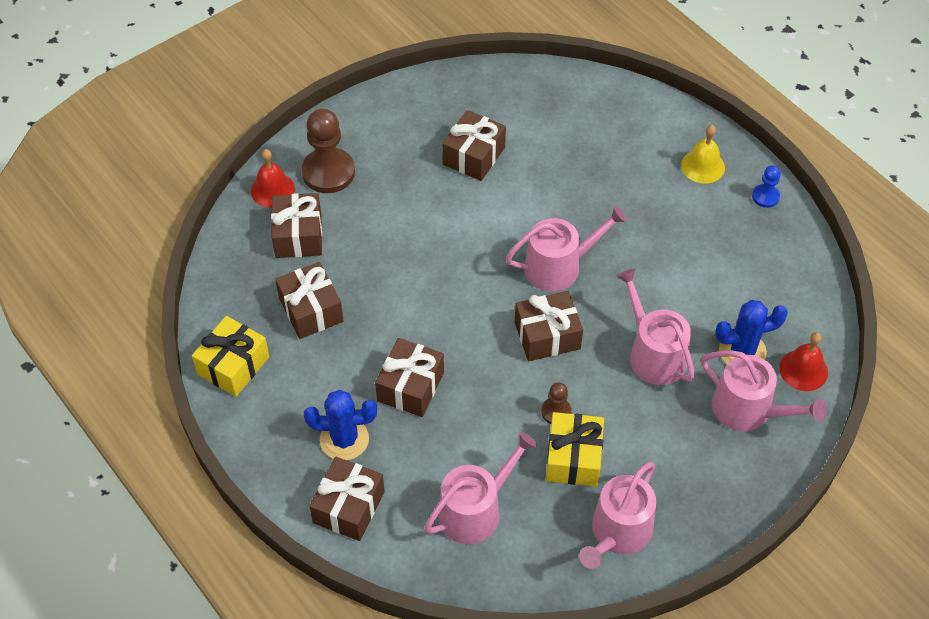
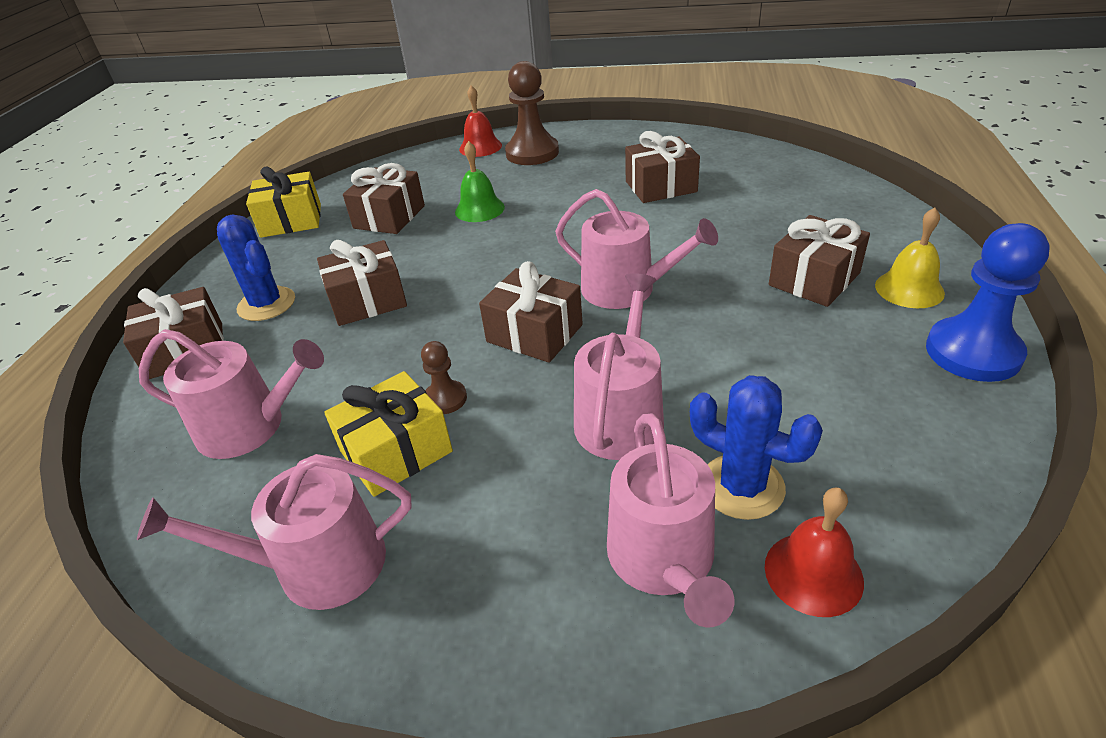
camera: 50 degrees right, 15 degrees down
brown gift [271,193,322,258] -> brown gift moved to [769,215,870,307]
blue pawn [752,165,781,208] -> blue pawn [926,223,1050,382], size x1.97
none -> green bell [455,141,505,222]

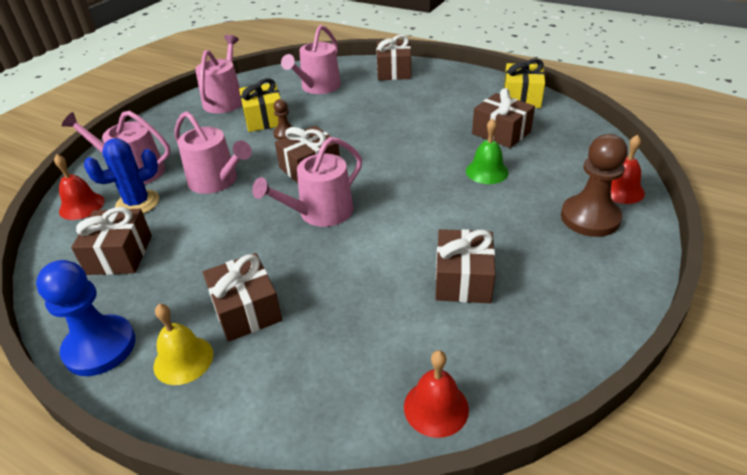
camera: 110 degrees right, 0 degrees up
blue cactus [217,215,295,321] -> none
brown gift [317,240,407,326] -> brown gift moved to [71,207,152,275]
none -> red bell [404,350,469,438]

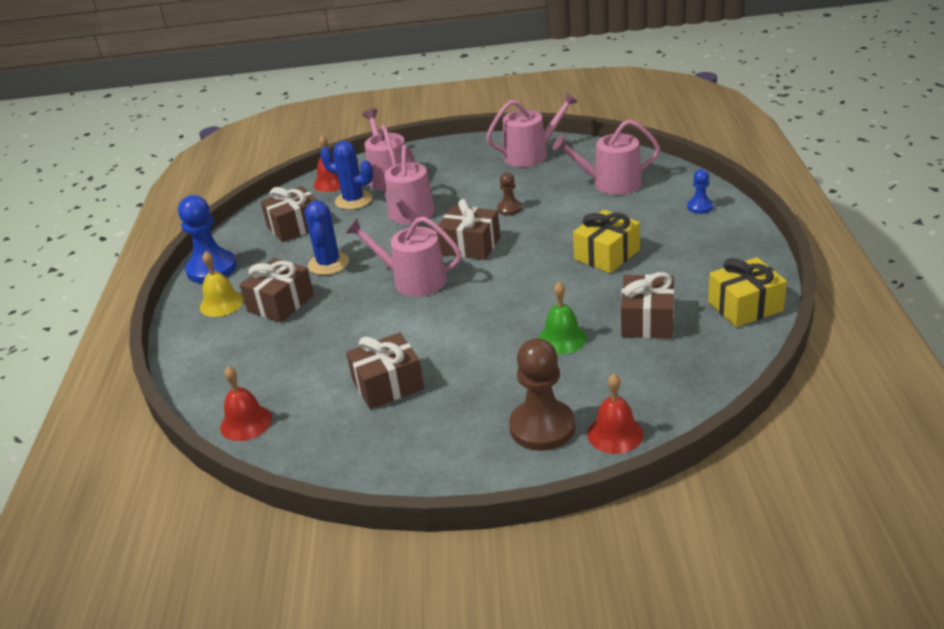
camera: 60 degrees right, 5 degrees down
yellow gift [239,78,281,132] -> yellow gift moved to [573,210,640,273]
brown gift [376,35,411,80] -> blue pawn [687,169,713,214]
none -> blue cactus [305,200,349,275]

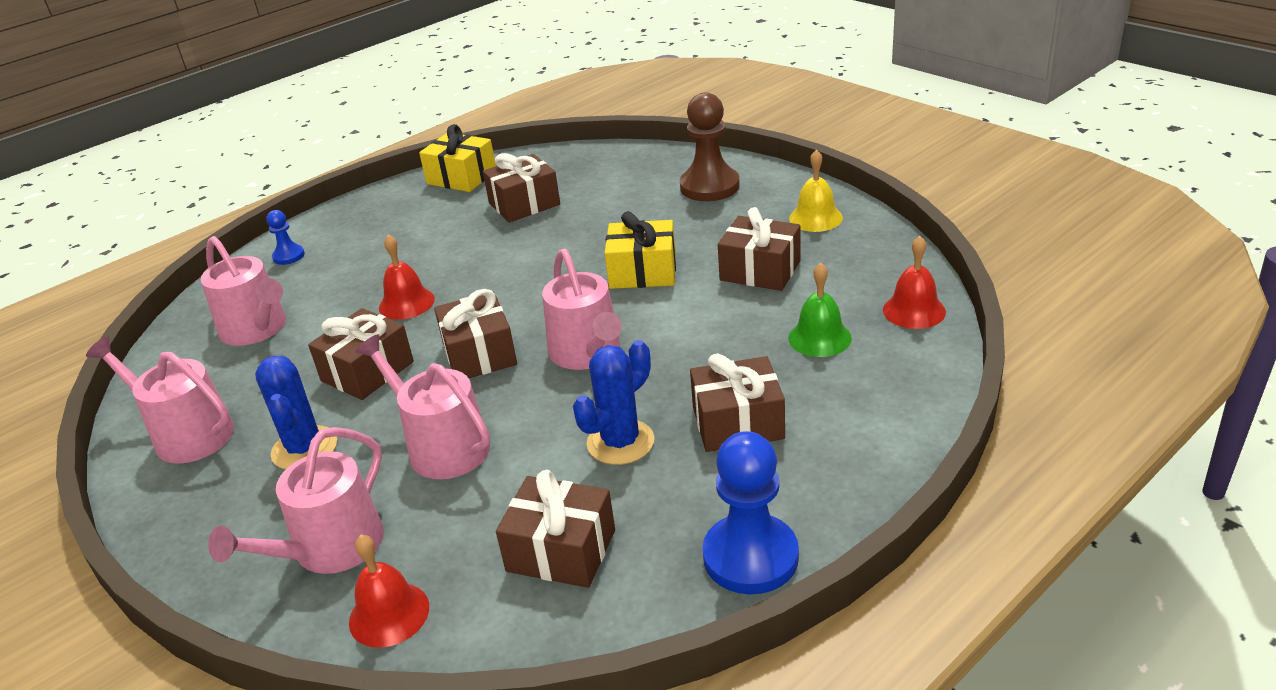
camera: 130 degrees left, 0 degrees up
yellow bell [200,251,244,317] -> yellow bell moved to [789,149,843,232]
blue cactus [320,141,373,210] -> blue cactus moved to [255,356,337,470]
pink watering can [384,145,435,224] -> pink watering can turned 105 degrees counterclockwise [355,334,490,479]
brown pawn [497,172,522,215] -> brown gift [308,308,414,400]
green bell [538,282,587,354] -> green bell moved to [788,263,852,357]
yellow gift [573,210,640,273] -> yellow gift moved to [605,211,676,289]
red bell [587,374,643,454] -> red bell moved to [379,235,435,320]

